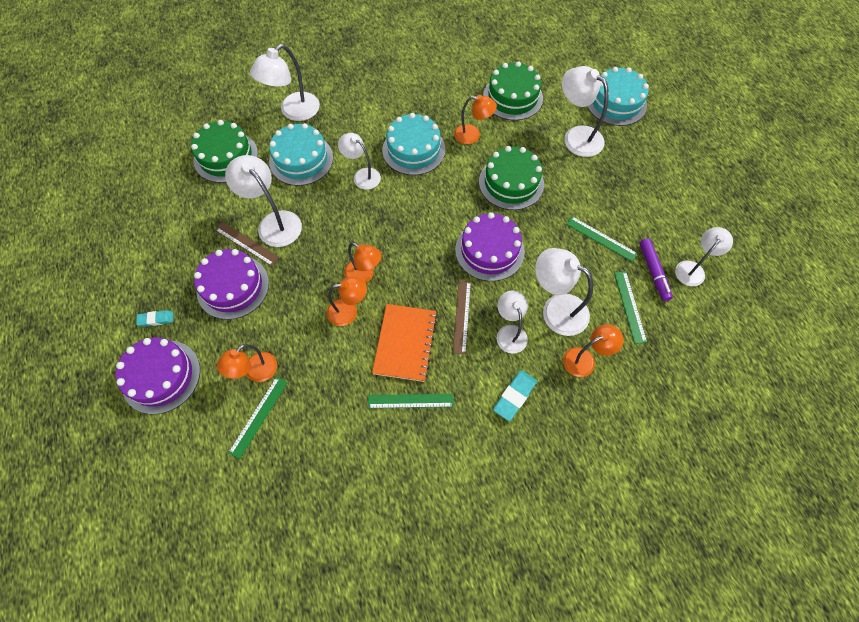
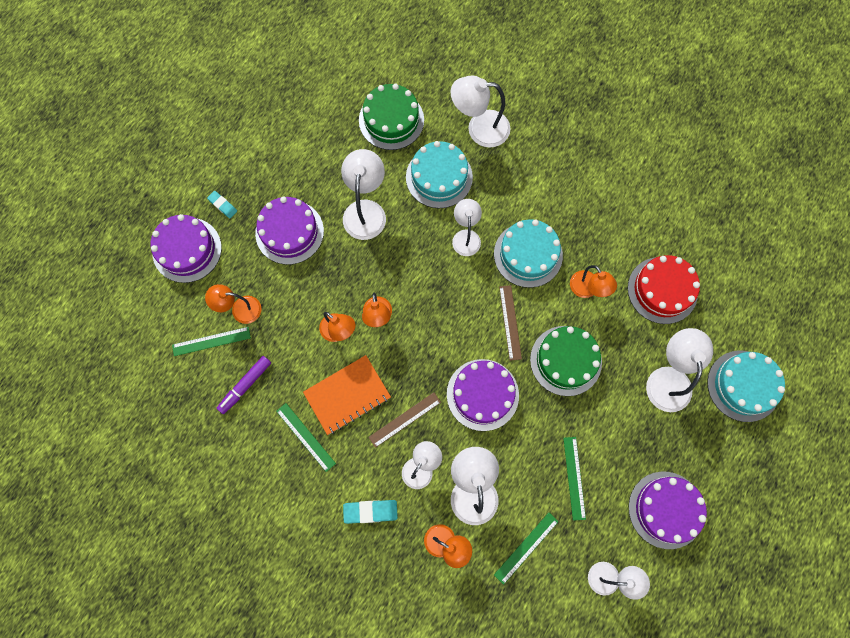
camera: 50 degrees right, 10 degrees up
brown ruler [215,222,280,266] -> brown ruler moved to [499,285,522,361]
green cake [483,61,543,120] -> red cake [628,255,700,324]
purple marker [639,238,673,301] -> purple marker moved to [217,356,271,414]
none -> purple cake [629,472,707,549]

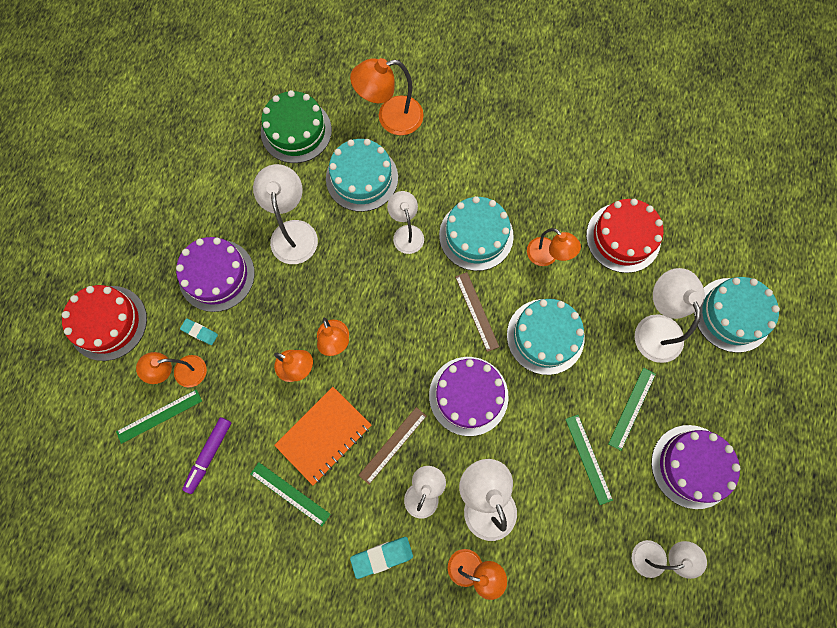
camera: 15 degrees left, 0 degrees up
purple cake [151,214,222,283] -> red cake [62,285,147,361]
turquoise eraser [207,191,237,218] -> turquoise eraser moved to [180,319,218,345]
white lamp [451,76,510,148] -> orange lamp [350,58,424,135]
green ruler [494,513,559,585] -> green ruler moved to [608,368,656,451]
green cake [530,326,602,396] -> turquoise cake [507,299,584,375]

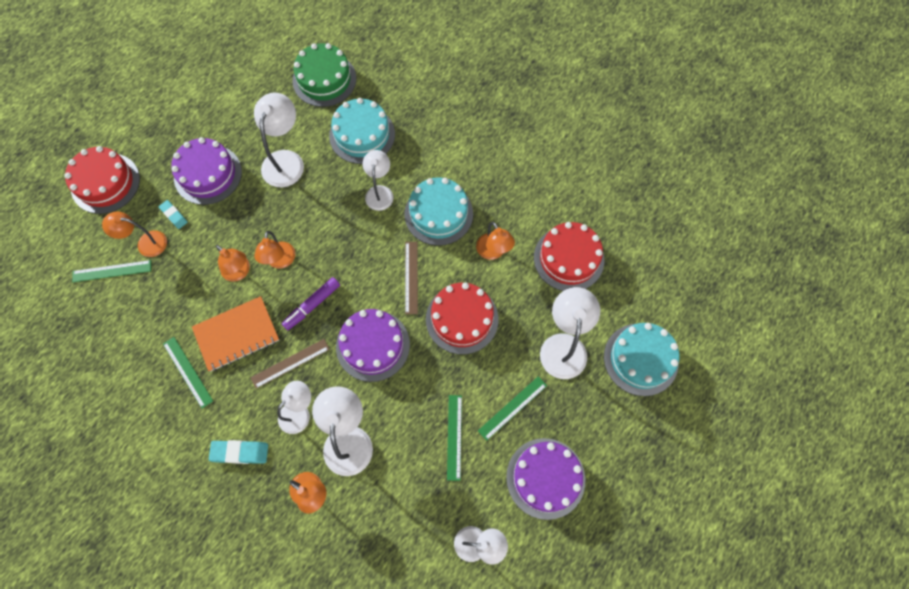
camera: 20 degrees right, 5 degrees down
purple marker [182,417,232,494] -> purple marker moved to [281,277,340,330]
orange lamp [350,58,424,135] -> none
turquoise cake [507,299,584,375] -> red cake [426,282,498,354]

